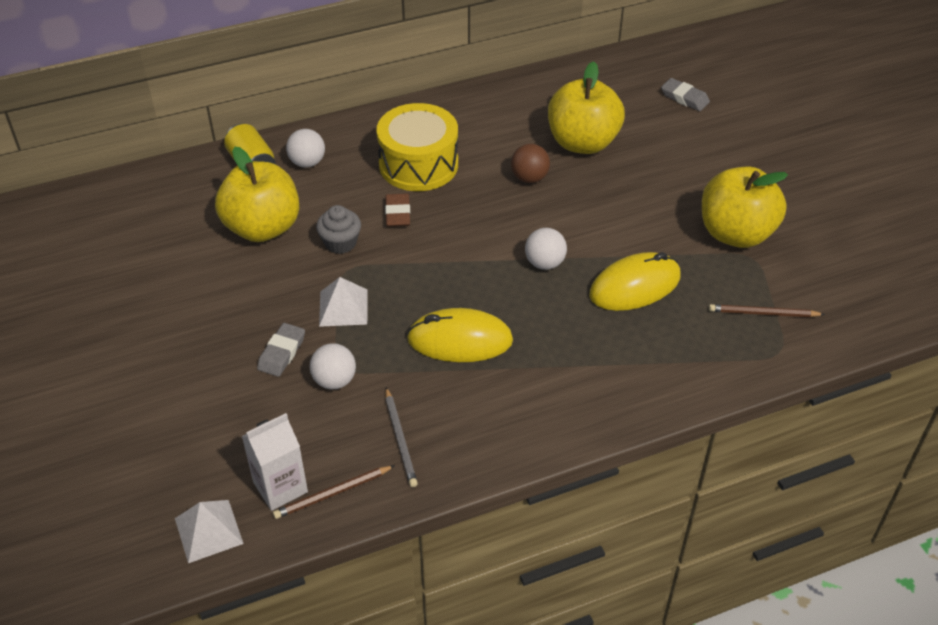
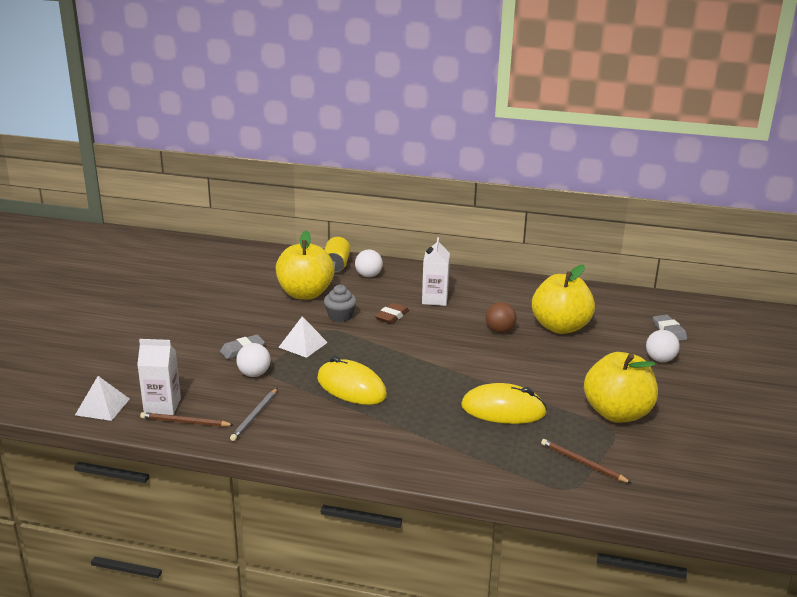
camera: 35 degrees right, 20 degrees down
yellow drum [377,103,458,191] -> white carton [422,237,450,306]
white ball [525,228,567,270] -> white ball moved to [646,330,680,362]

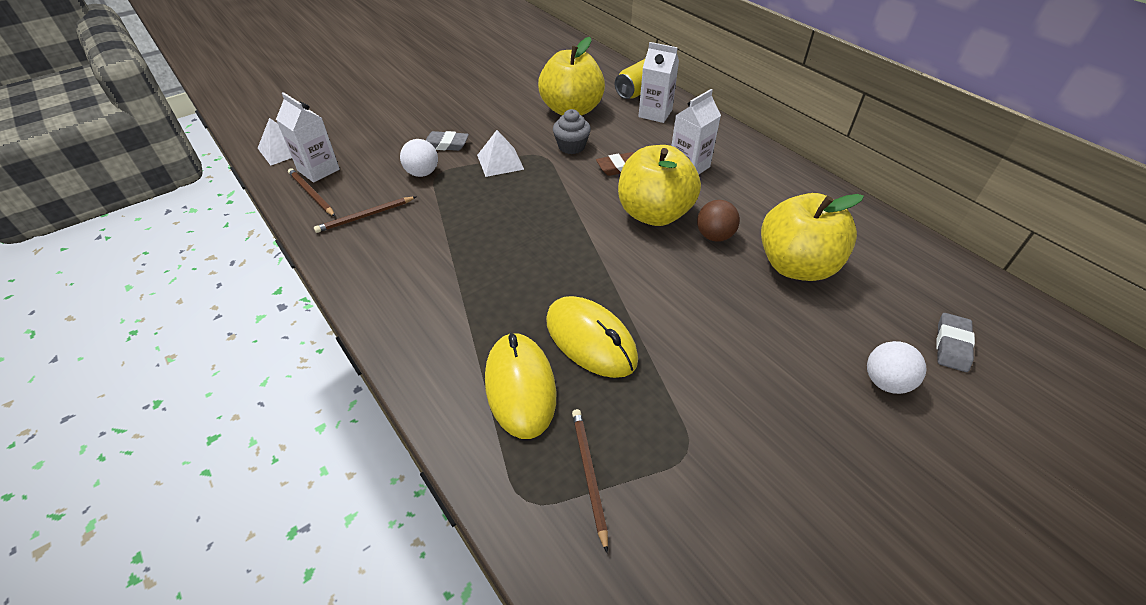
camera: 40 degrees right, 20 degrees up
grey pencil [230,388,278,441] -> brown pencil [314,197,416,233]
yellow mouse [317,356,387,405] -> yellow mouse moved to [485,332,557,439]
white ball [355,250,383,277] -> white carton [638,42,679,123]
yellow apple [584,352,658,423] -> yellow apple moved to [618,145,701,226]

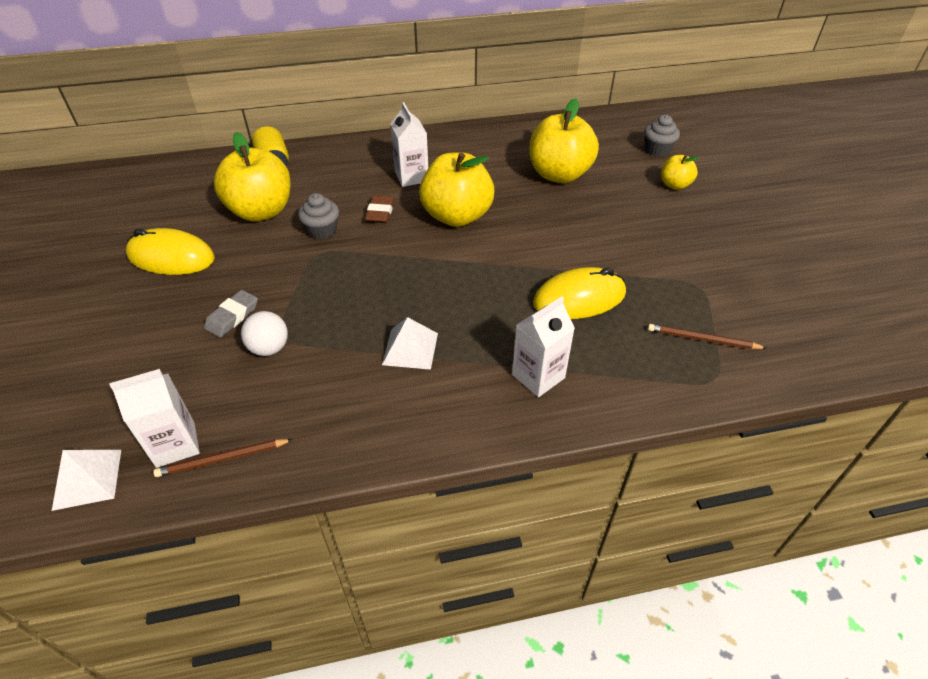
camera: 65 degrees left, 0 degrees up
brown pencil [314,197,416,233] -> none
white pyramid [477,130,524,177] -> white pyramid moved to [382,317,438,370]
yellow mouse [485,332,557,439] -> yellow mouse moved to [126,228,215,275]
white carton [638,42,679,123] -> white carton moved to [512,296,575,397]
brown ball [697,200,740,242] -> none
white ball [867,341,926,394] -> yellow apple [661,155,699,190]
grey eraser [936,313,975,372] -> grey cupcake [644,115,680,156]

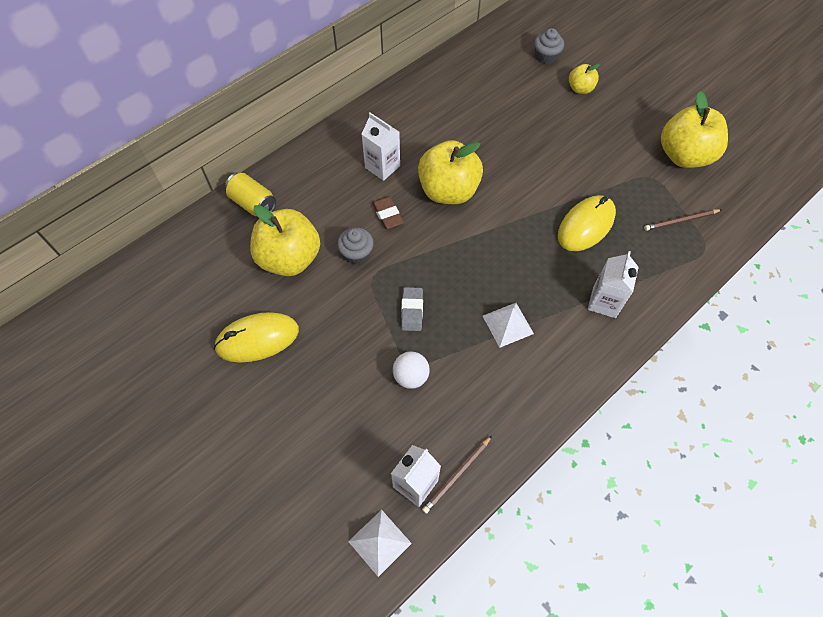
camera: 30 degrees left, 15 degrees up
grey eraser [204,290,258,338] -> grey eraser moved to [401,287,423,331]
yellow apple [530,98,599,183] -> yellow apple moved to [661,91,728,168]

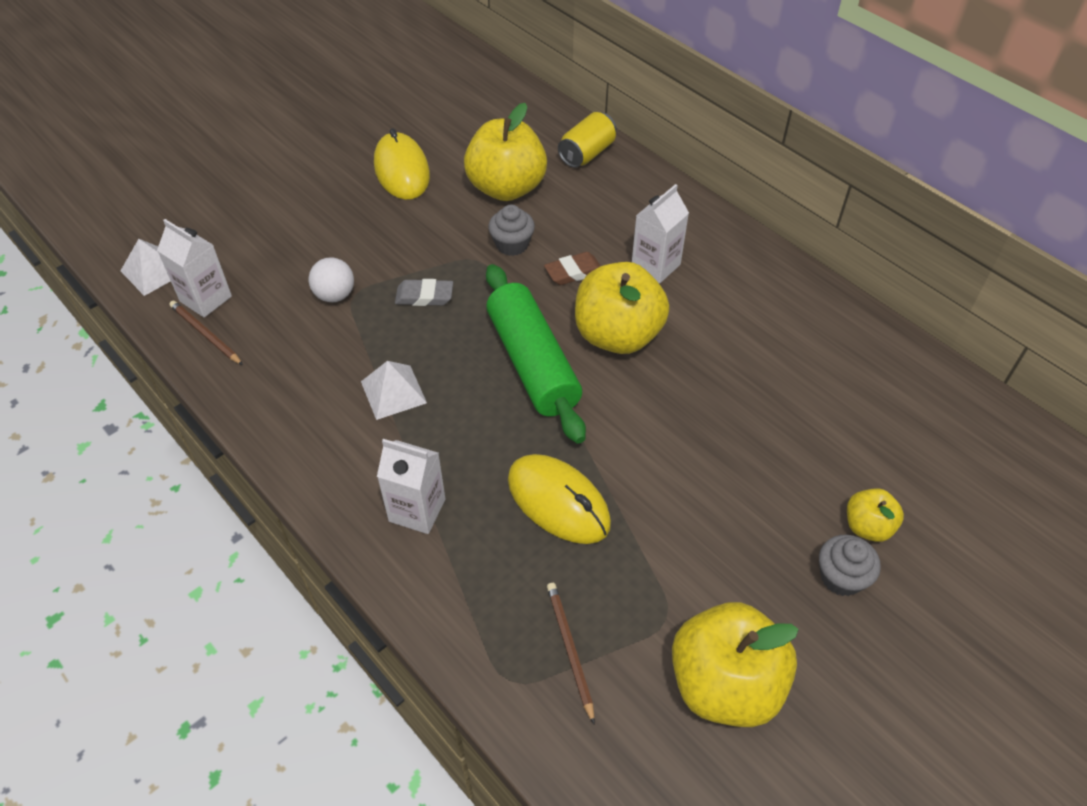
camera: 90 degrees right, 10 degrees down
grey cupcake [534,28,564,64] -> grey cupcake moved to [819,535,881,596]
none -> green rolling pin [486,264,586,444]

